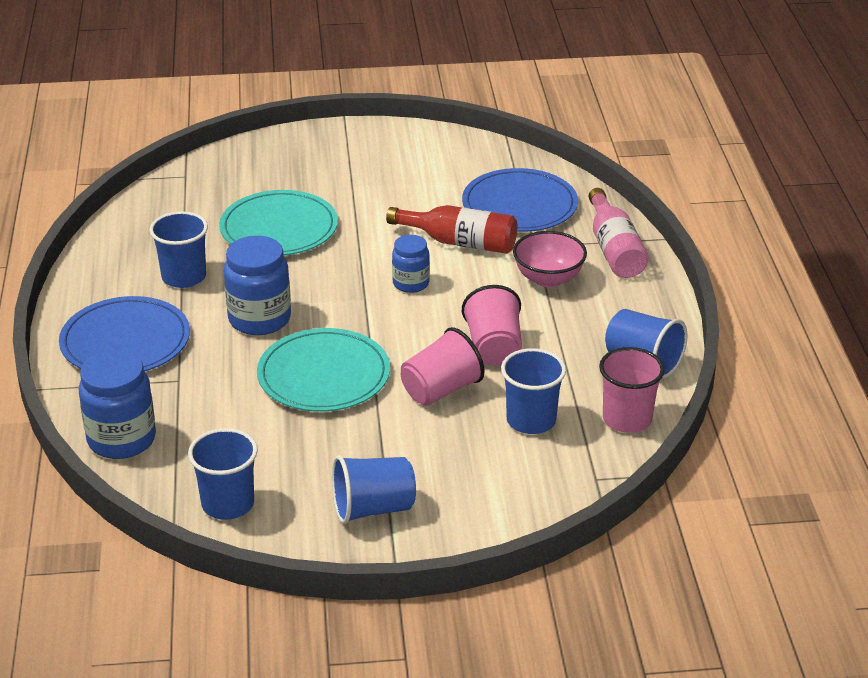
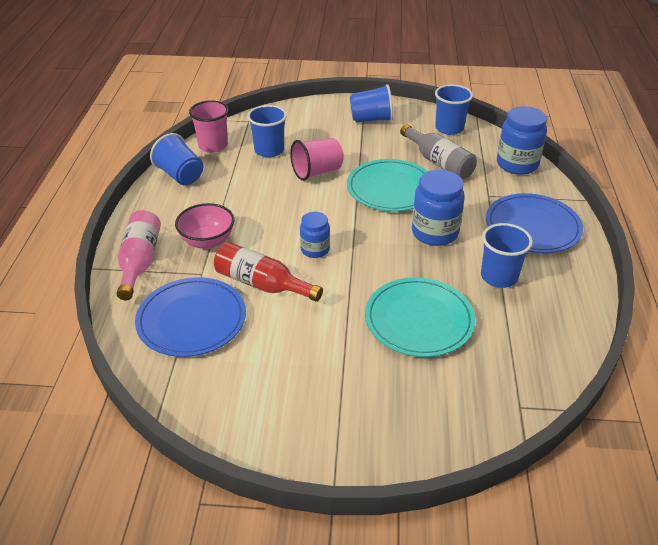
camera: 170 degrees left, 5 degrees up
pink cup [462,285,522,366] -> none
none -> grey bottle [400,124,477,179]

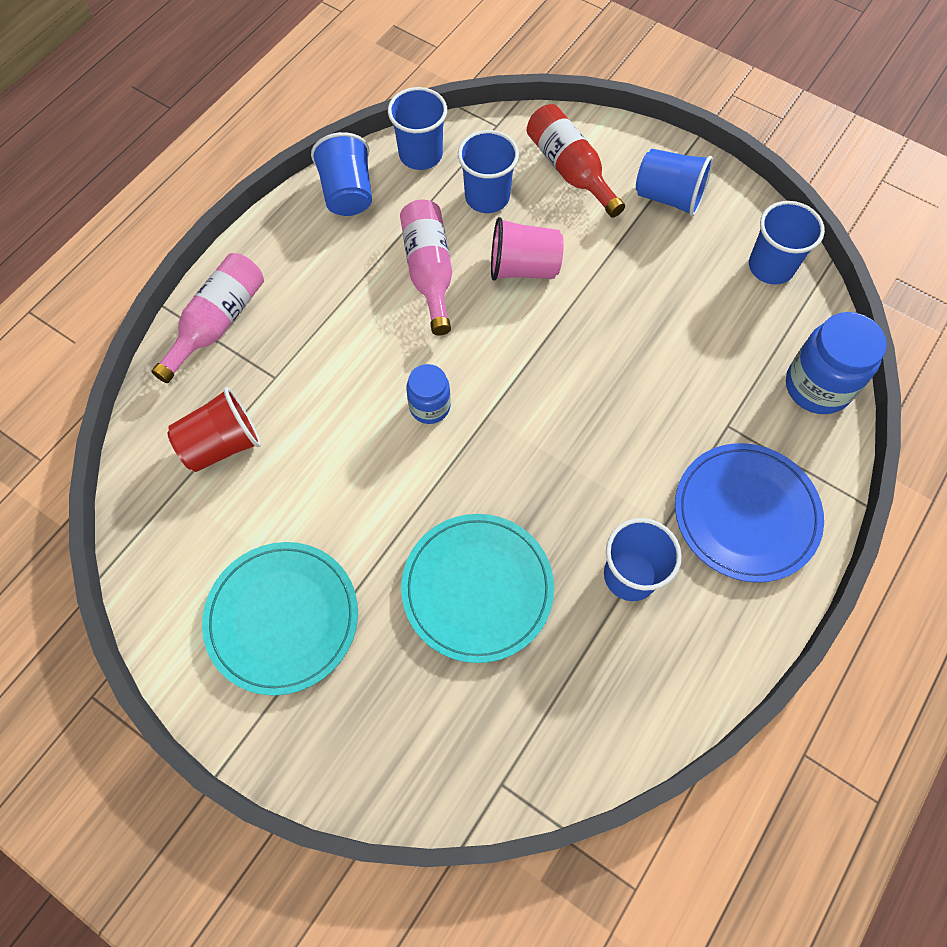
camera: 30 degrees right, 25 degrees up
blue plate [135,277,246,357] -> red cup [168,387,261,472]
pink bowl [175,203,234,249] -> none
pink cup [189,100,229,153] -> blue cup [388,87,447,170]
red bottle [214,242,323,302] -> red bottle moved to [527,104,625,218]
turquoise plate [347,159,428,211] -> turquoise plate moved to [202,542,358,696]
grey bottle [400,124,477,179] -> none
blue jar [412,170,465,246] -> none
none -> pink bottle [400,200,452,336]

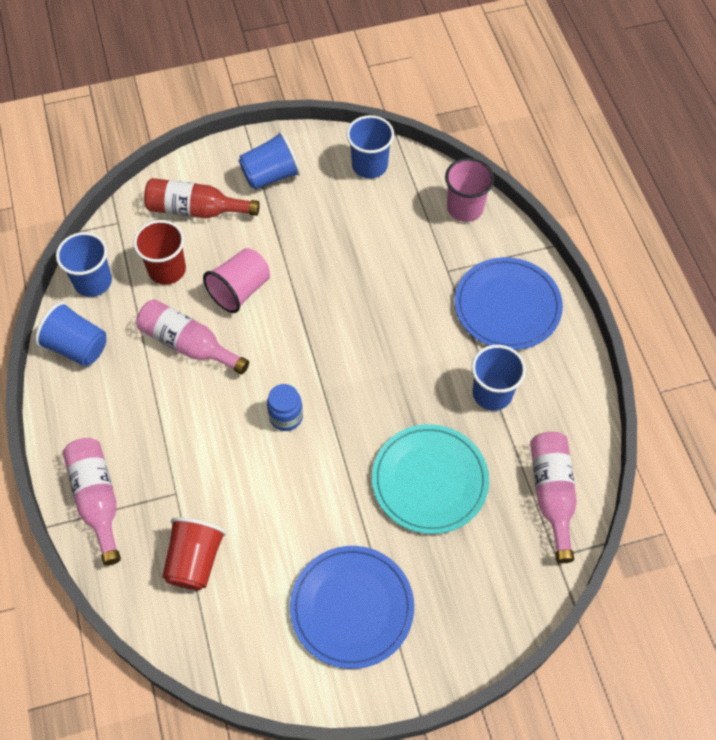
camera: 50 degrees left, 5 degrees down
turquoise plate [202,542,358,696] -> blue plate [290,546,414,669]
blue cup [458,130,519,213] -> red cup [133,220,186,285]
blue jar [786,312,887,414] -> pink cup [445,158,494,222]
none -> pink bottle [530,432,577,563]

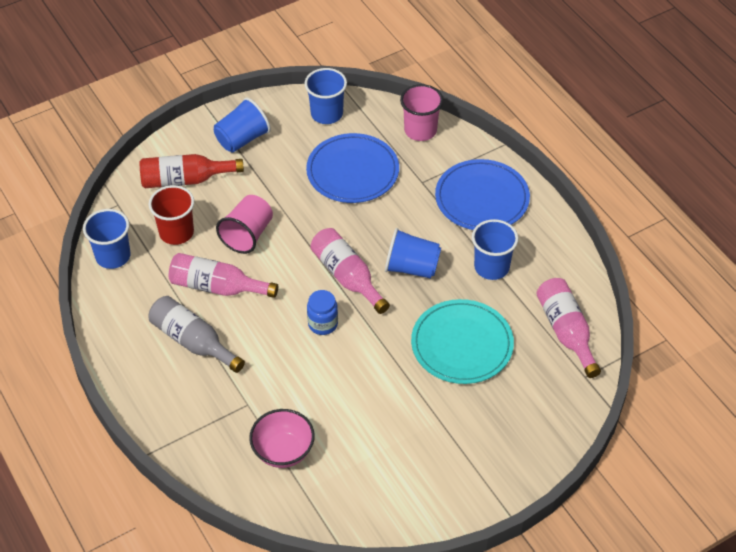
camera: 15 degrees left, 10 degrees down
blue cup [35,302,107,366] -> blue cup moved to [385,228,441,279]
pink bottle [63,438,121,566] -> pink bottle moved to [310,228,390,314]
red cup [162,517,226,590] -> pink bowl [249,409,315,468]
blue plate [290,546,414,669] -> blue plate moved to [306,133,399,203]
none -> grey bottle [149,296,245,373]

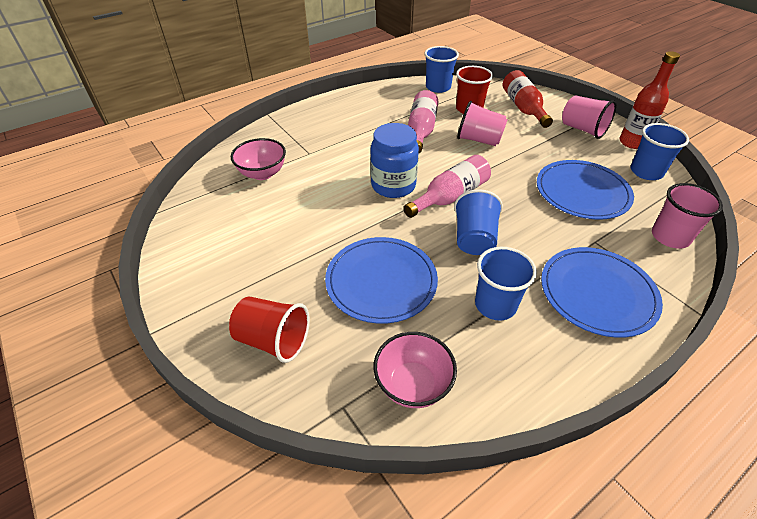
camera: 85 degrees right, 5 degrees down
grey bottle [149,296,245,373] -> none
blue cup [214,98,271,152] -> pink cup [562,95,616,139]
blue jar [307,290,338,335] -> blue jar [370,123,419,198], size x1.66
turquoise plate [411,299,514,384] -> blue plate [325,237,438,324]
pink bottle [536,278,601,378] -> pink bowl [373,332,457,408]
none -> red cup [229,297,310,363]
none -> red bottle [619,51,680,149]

